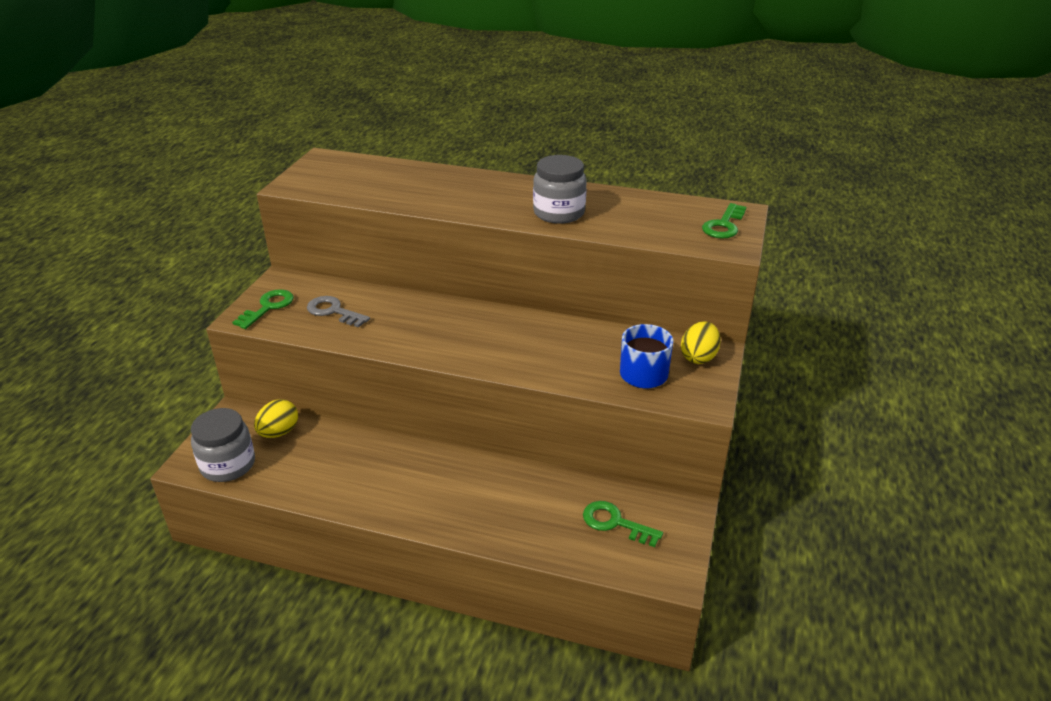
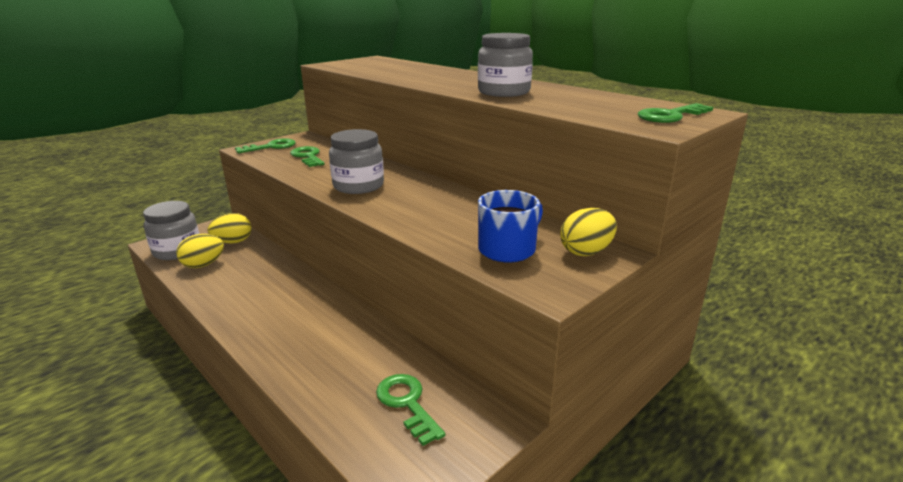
camera: 30 degrees right, 10 degrees down
grey key [307,296,370,327] -> green key [290,146,324,167]
none -> yellow egg [176,234,224,268]
none -> grey jar [329,129,384,194]

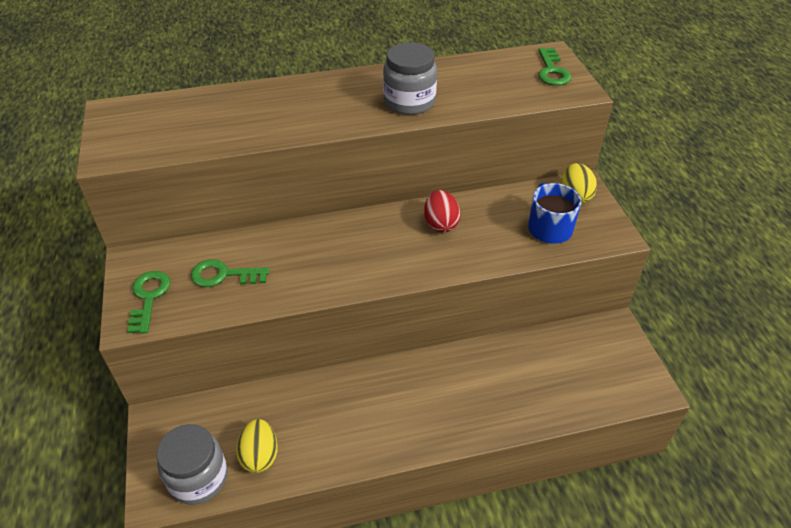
camera: 60 degrees left, 20 degrees up
yellow egg [208,213,251,244] -> none
grey jar [329,129,384,194] -> none
green key [376,374,445,446] -> none
none -> red egg [424,190,460,233]

